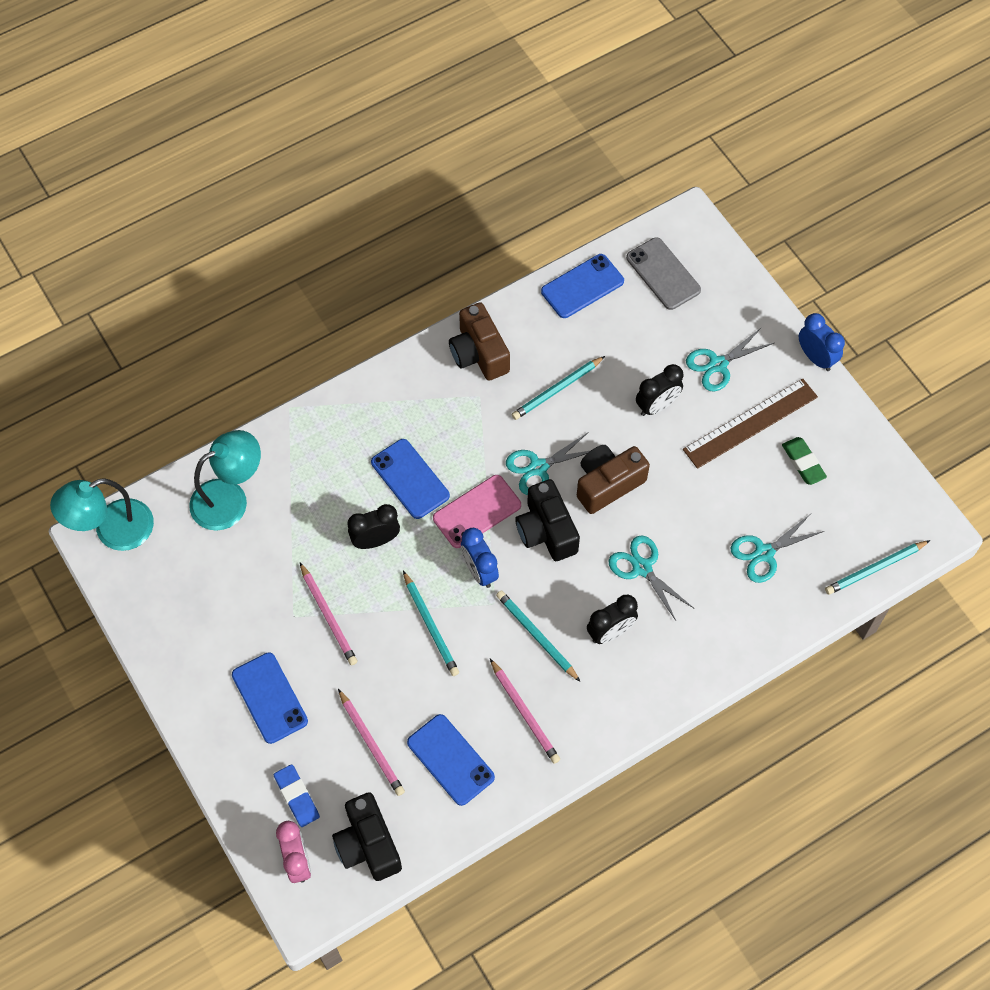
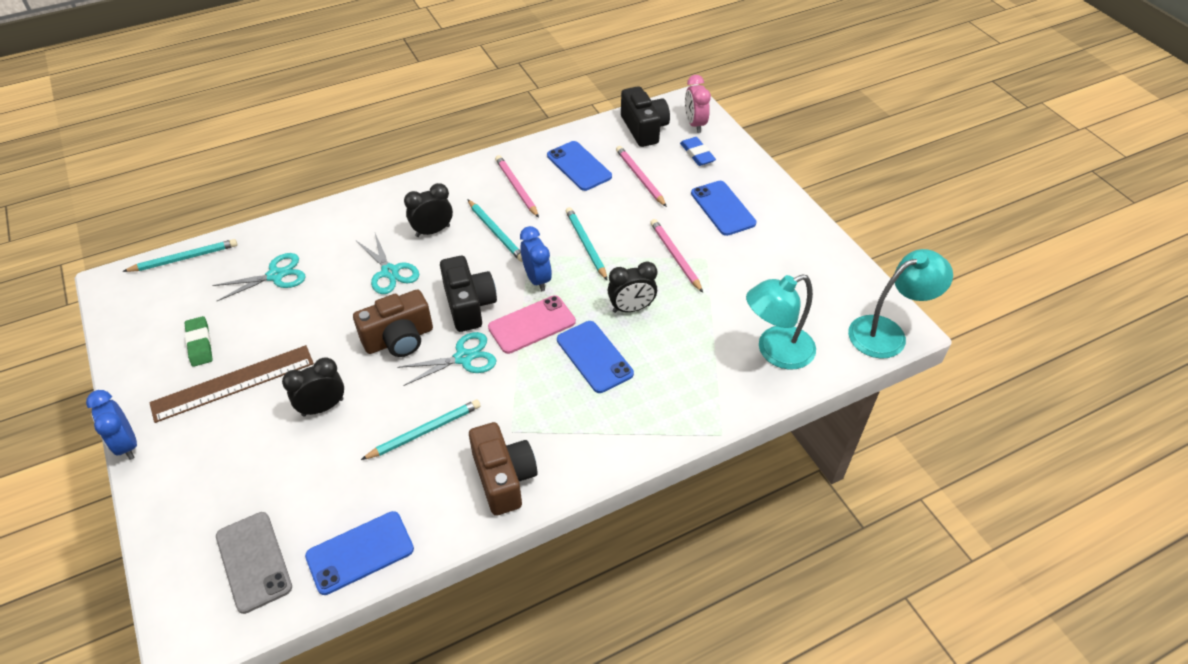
camera: 175 degrees left, 15 degrees down
turquoise scissors [686,327,774,391] -> none

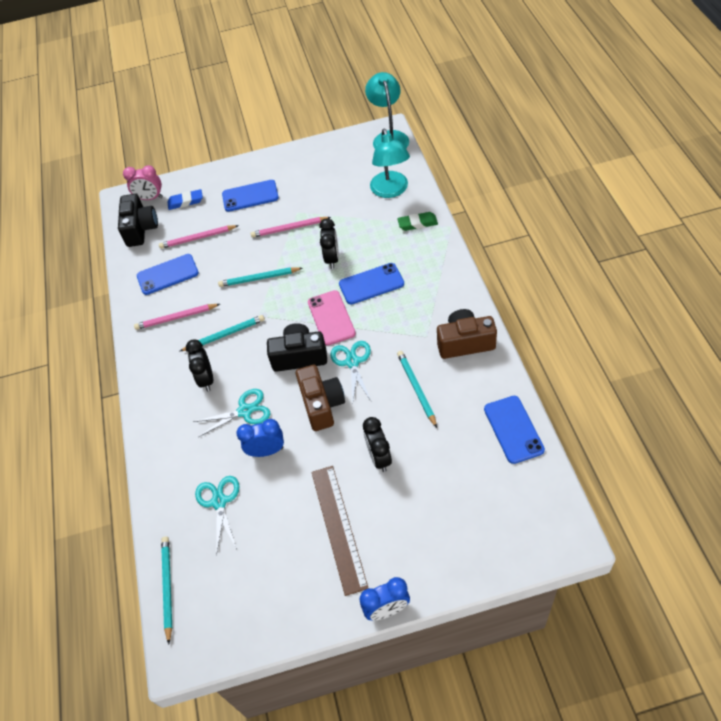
camera: 70 degrees left, 5 degrees up
green eraser [185,316,213,367] -> green eraser moved to [397,212,438,231]
grey phone [216,512,292,614] -> none
blue clock [520,226,552,291] -> blue clock moved to [236,419,284,457]
black camera [621,86,670,147] -> black camera turned 90 degrees clockwise [118,194,158,247]

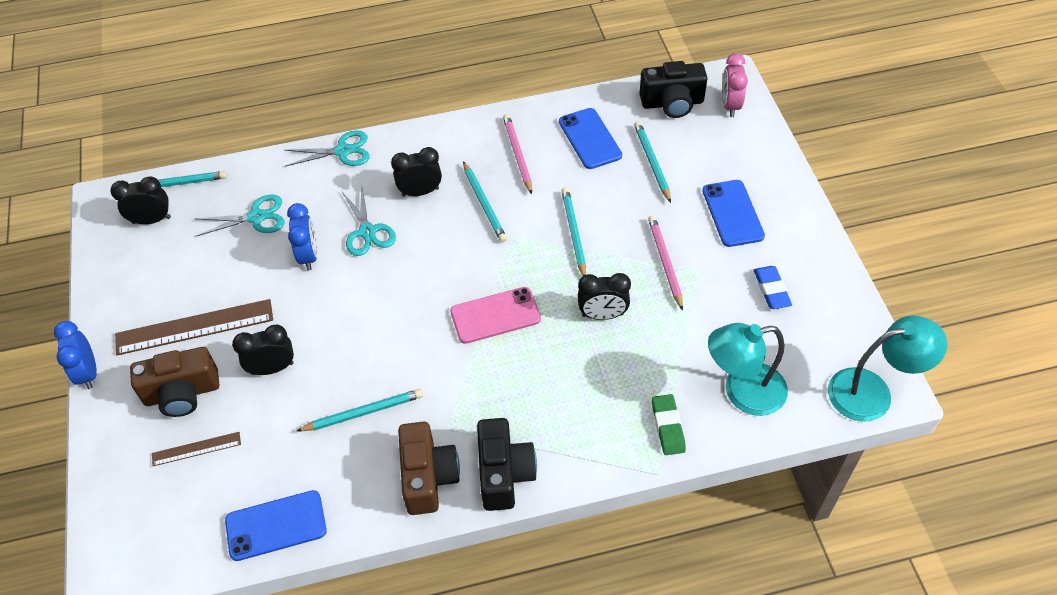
camera: 85 degrees right, 0 degrees up
pink pencil [159,225,239,249] -> turquoise pencil [634,121,671,203]
blue eraser [167,189,203,210] -> blue eraser moved to [754,266,792,309]
black camera [267,323,327,372] -> black camera moved to [477,418,537,511]
brown camera [296,365,345,431] -> brown camera moved to [130,347,219,417]
turquoise scissors [330,341,371,403] -> turquoise scissors moved to [284,130,370,166]
blue phone [339,263,404,304] -> none
none -> black clock [111,176,171,224]
none -> brown ruler [152,432,241,466]

